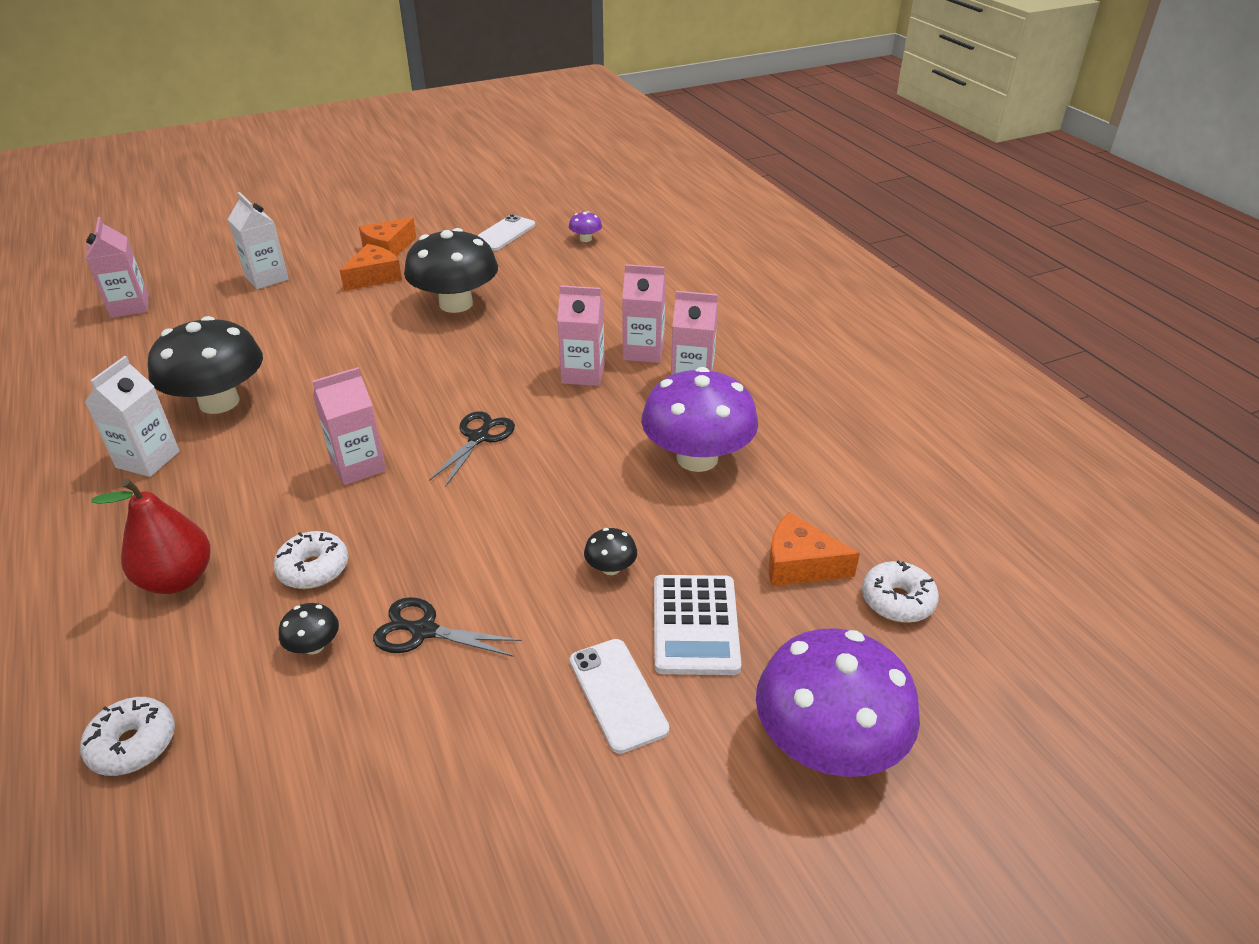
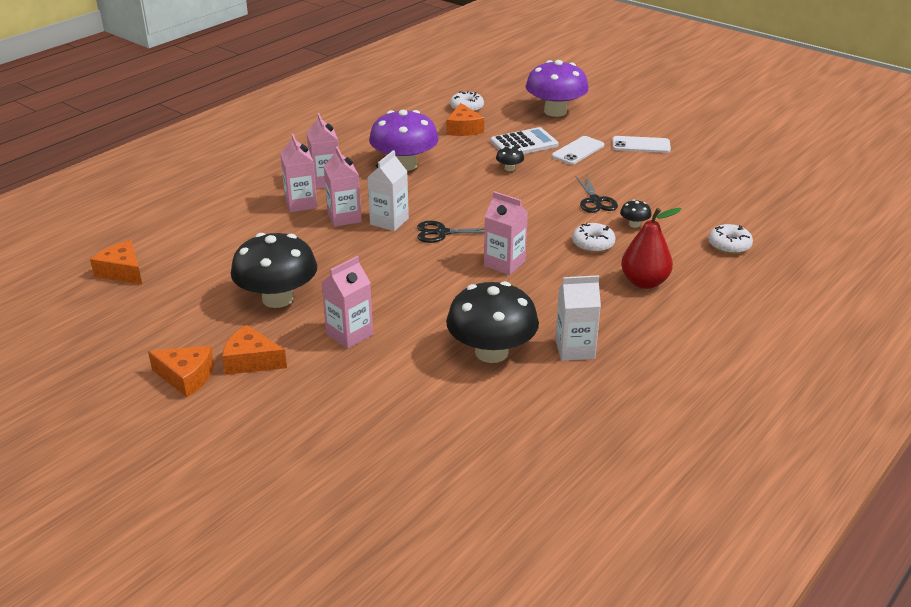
camera: 115 degrees left, 5 degrees down
pink carton [86,217,149,318] -> pink carton moved to [322,256,373,349]
white carton [228,192,289,289] -> white carton moved to [367,150,409,231]
white phone [477,214,535,251] -> white phone moved to [612,136,671,153]
purple mushroom [569,211,602,242] -> orange cheese [90,240,142,285]

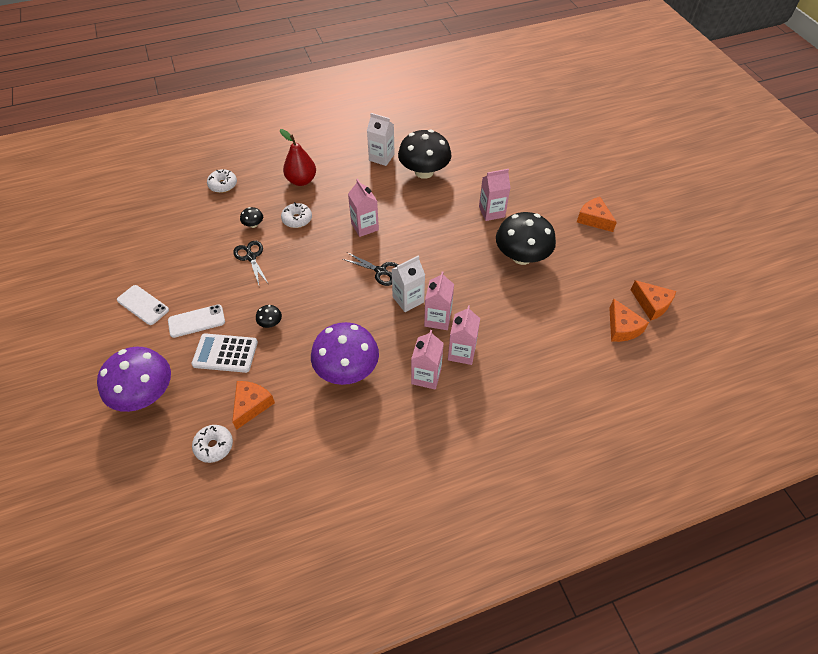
camera: 150 degrees left, 20 degrees up
orange cheese [222,325,287,375] -> orange cheese moved to [631,280,676,321]
black scissors [575,174,618,213] -> black scissors turned 45 degrees counterclockwise [233,241,268,285]

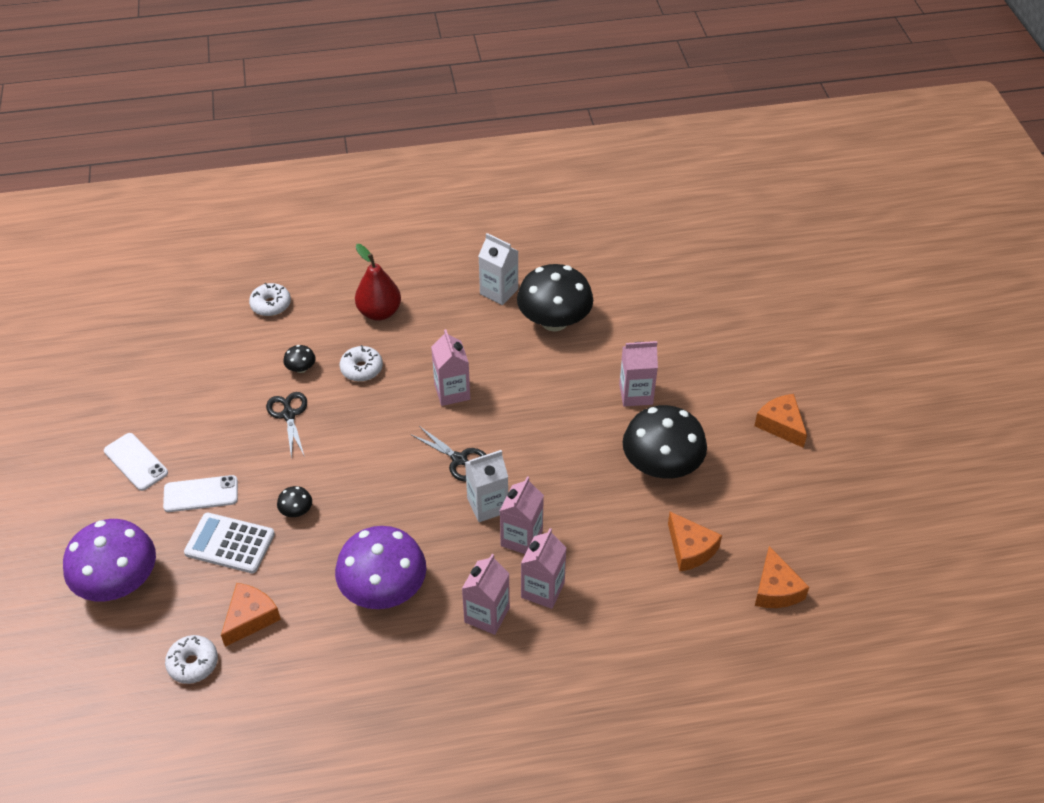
camera: 10 degrees right, 5 degrees down
orange cheese [631,280,676,321] -> orange cheese moved to [668,512,722,572]

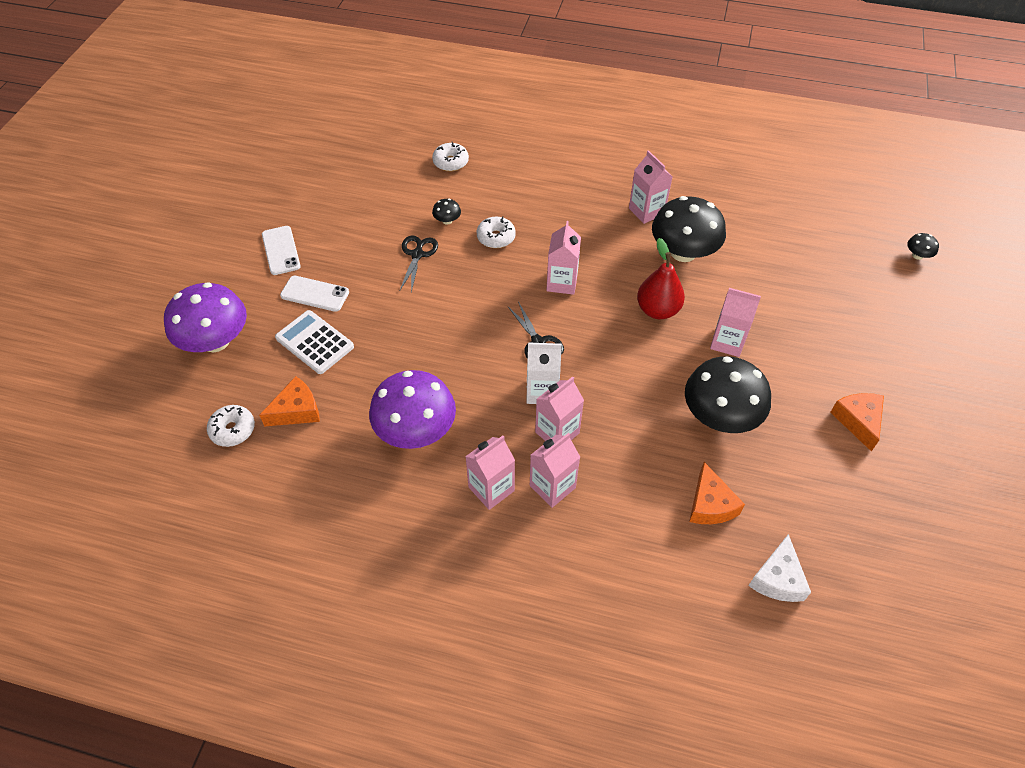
camera: 25 degrees right, 5 degrees up
black mushroom [277,486,312,517] -> black mushroom moved to [907,233,939,260]
red pear [355,244,401,321] -> red pear moved to [637,238,685,319]
white carton [479,233,518,305] -> pink carton [629,150,673,224]
orange cheese [755,546,809,608] -> white cheese [748,534,811,602]

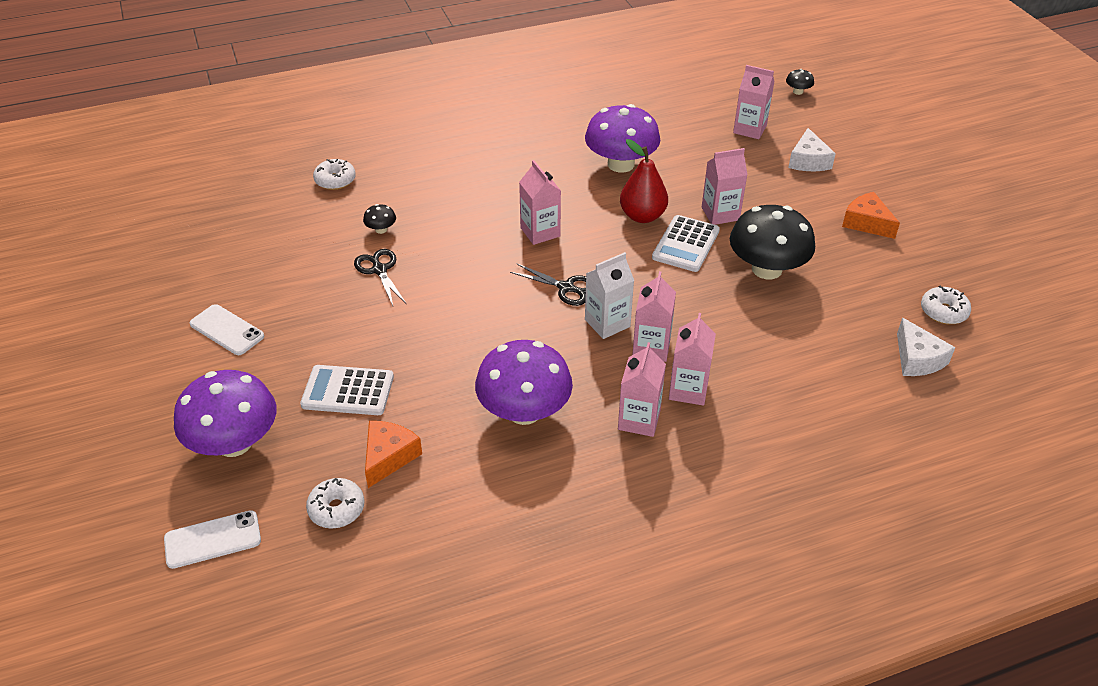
camera: 35 degrees left, 10 degrees down
white phone [280,276,349,312] -> white phone moved to [164,510,261,569]
white donut [477,216,516,248] -> white donut moved to [921,286,971,324]
pink carton [629,150,673,224] -> pink carton moved to [733,65,775,139]
black mushroom [652,196,726,262] -> purple mushroom [585,104,660,173]
orange cheese [689,462,745,524] -> none
none -> white calculator [652,215,720,272]
none -> white cheese [788,128,836,171]

